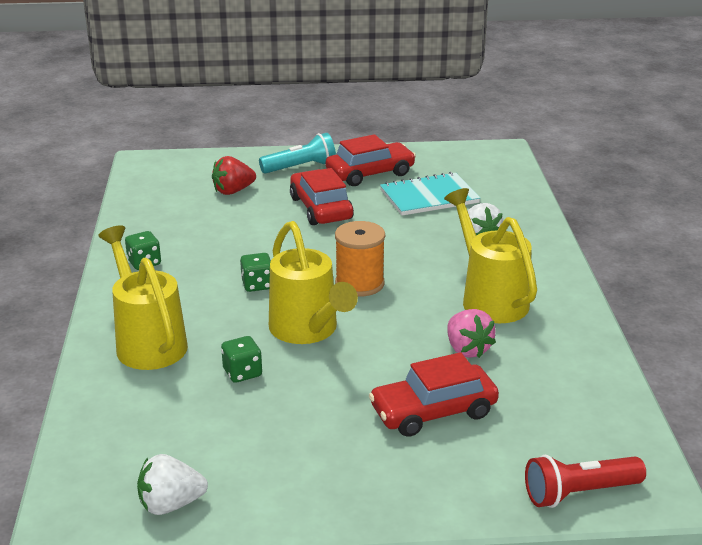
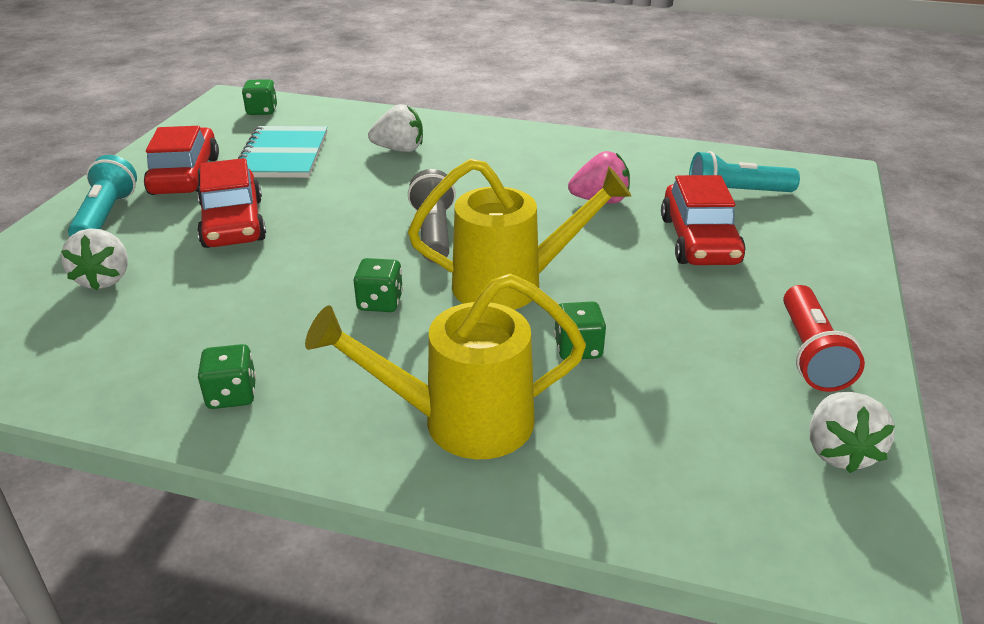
camera: 70 degrees left, 5 degrees up
red strawberry [212,156,256,195] -> white strawberry [61,229,128,290]
red car [290,168,354,225] -> red car turned 105 degrees counterclockwise [197,158,266,248]
orange spool [335,221,385,297] -> grey flashlight [408,169,456,263]
yellow watering can [444,188,537,323] -> none
red flashlight [525,455,646,508] -> red flashlight moved to [783,285,865,392]
none -> green dice [242,79,277,115]
none -> turquoise flashlight [689,151,800,192]

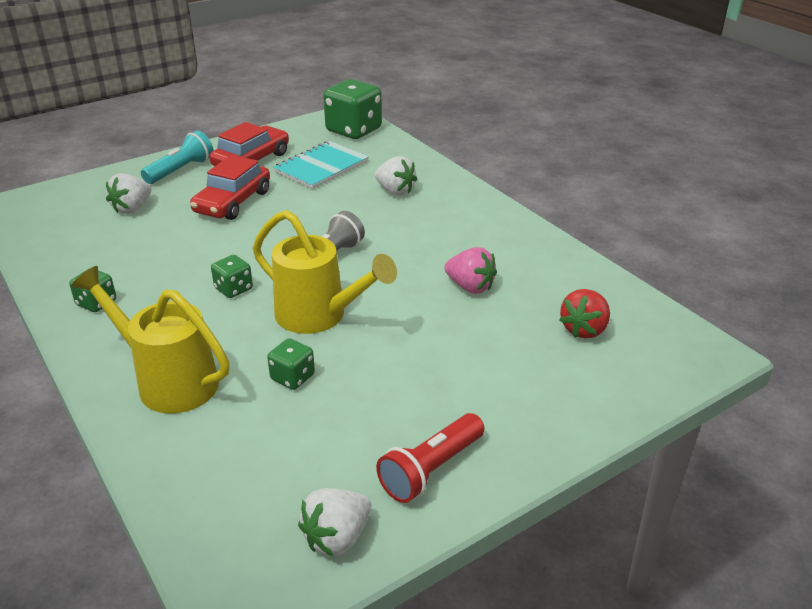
camera: 40 degrees right, 0 degrees up
green dice [242,79,277,115] -> green dice [323,79,382,139], size x2.00
red car [661,175,746,265] -> none
turquoise flashlight [689,151,800,192] -> red strawberry [560,289,610,339]

